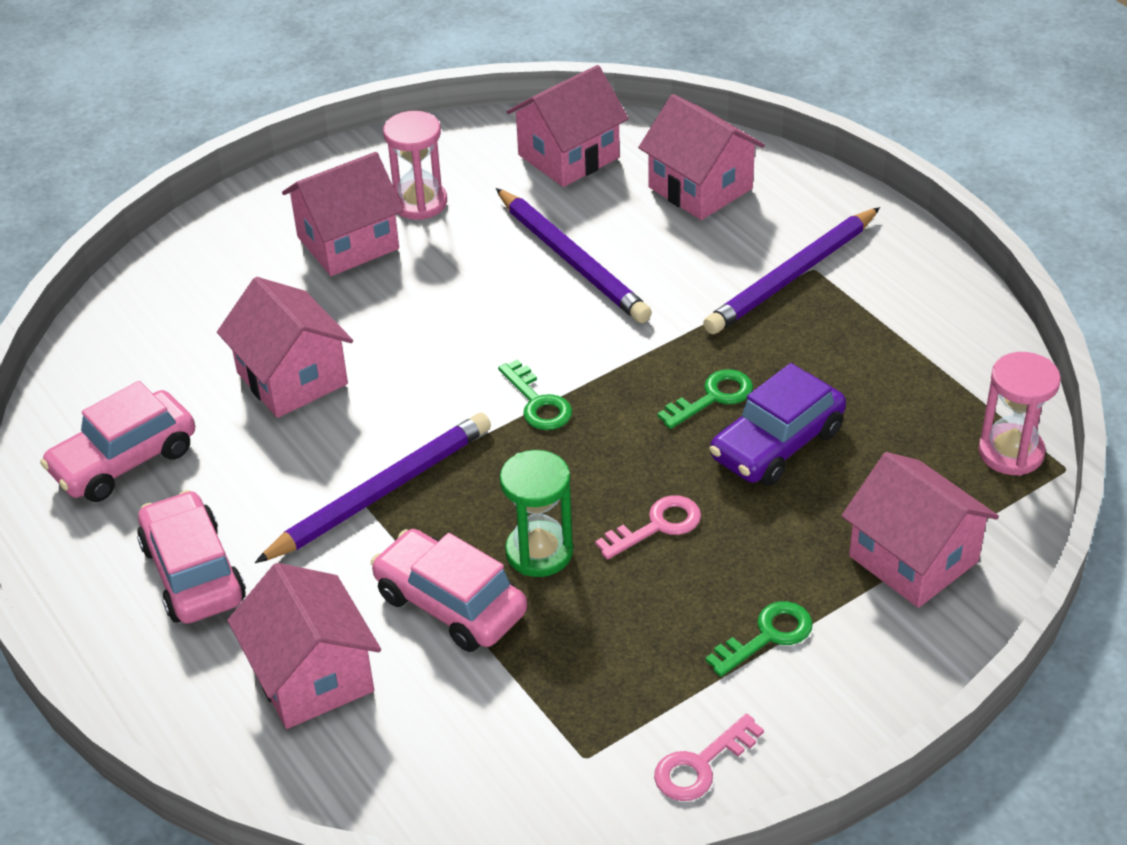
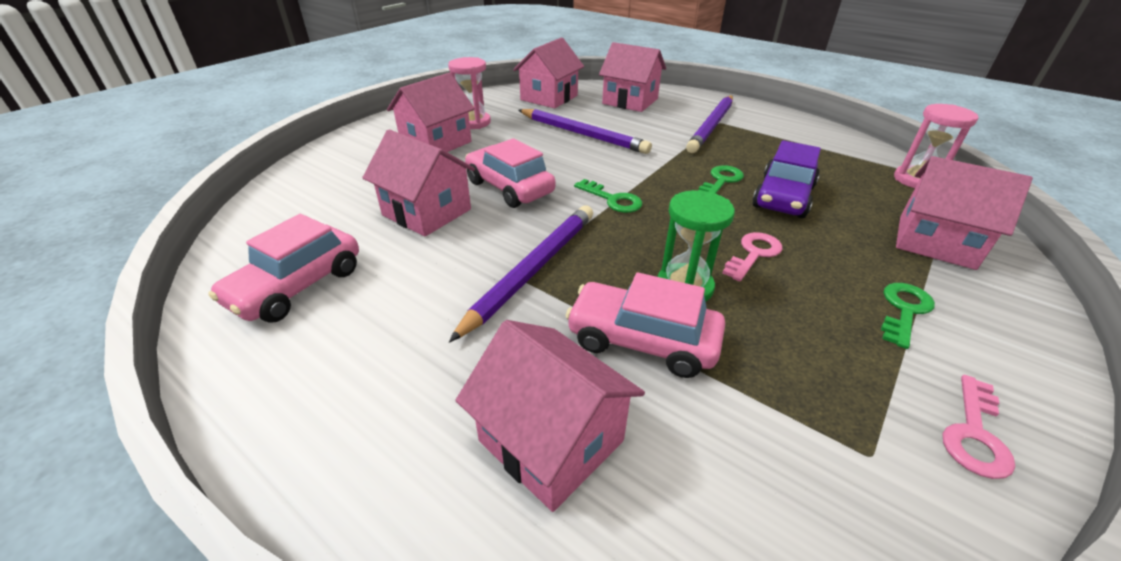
camera: 20 degrees left, 5 degrees down
pink car [137,490,246,624] -> pink car moved to [465,138,555,208]

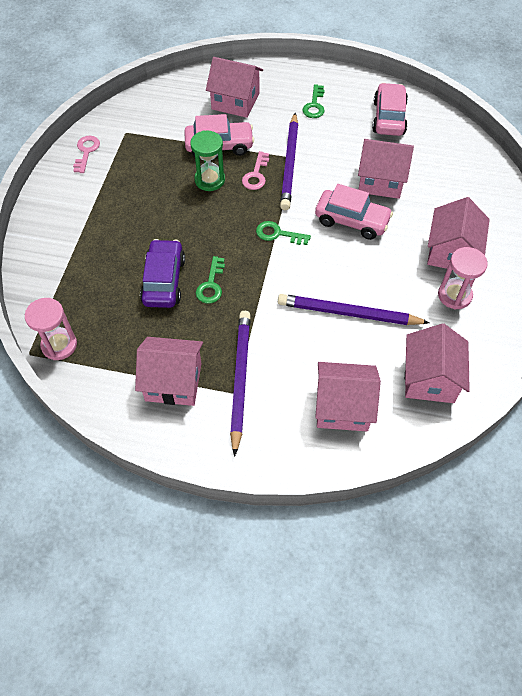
camera: 155 degrees right, 20 degrees up
pink key [722,232,783,282] -> pink key moved to [242,151,269,190]
green key [881,283,935,349] -> green key moved to [302,84,325,118]
pink house [896,156,1033,270] -> pink house moved to [135,337,203,406]

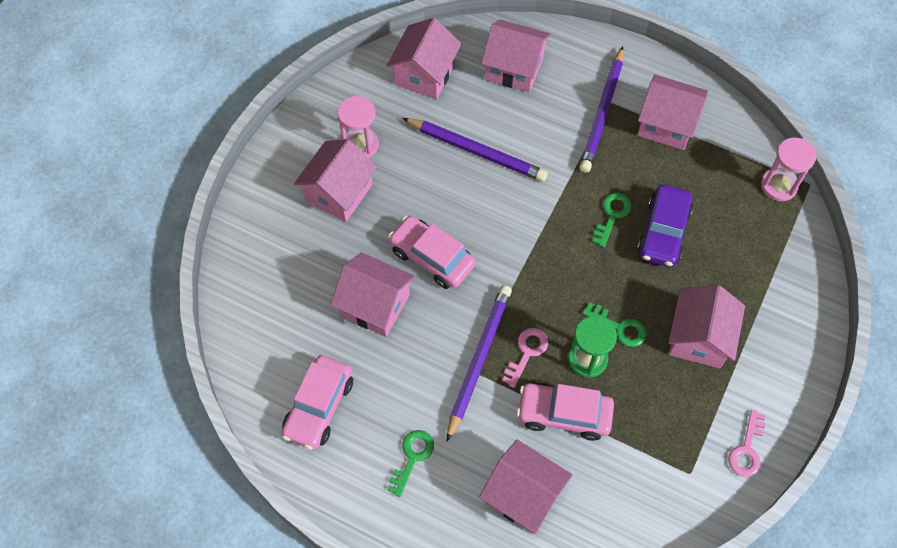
camera: 165 degrees left, 5 degrees up
green key [256,221,311,245] -> green key moved to [583,303,647,347]
none -> pink house [669,285,745,369]

